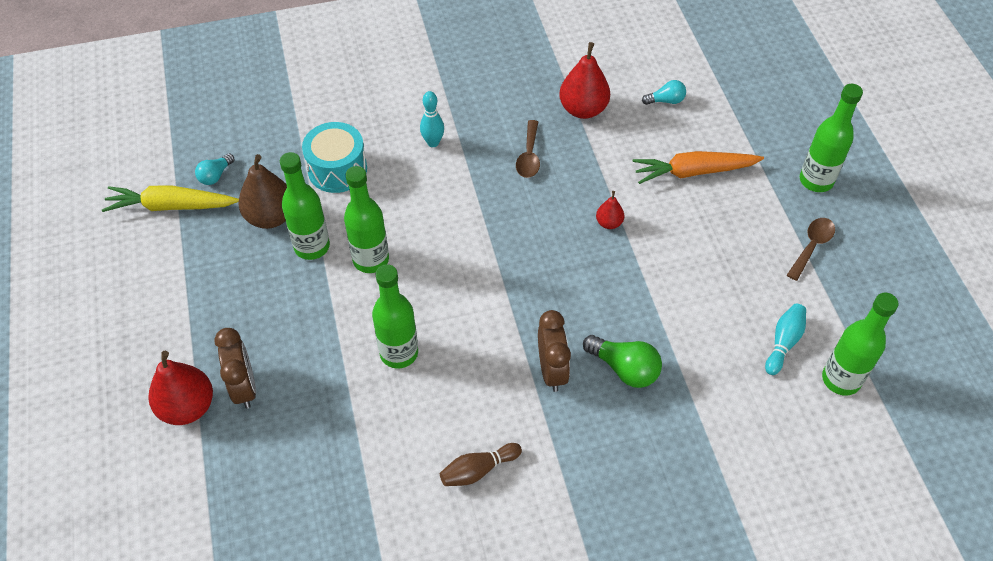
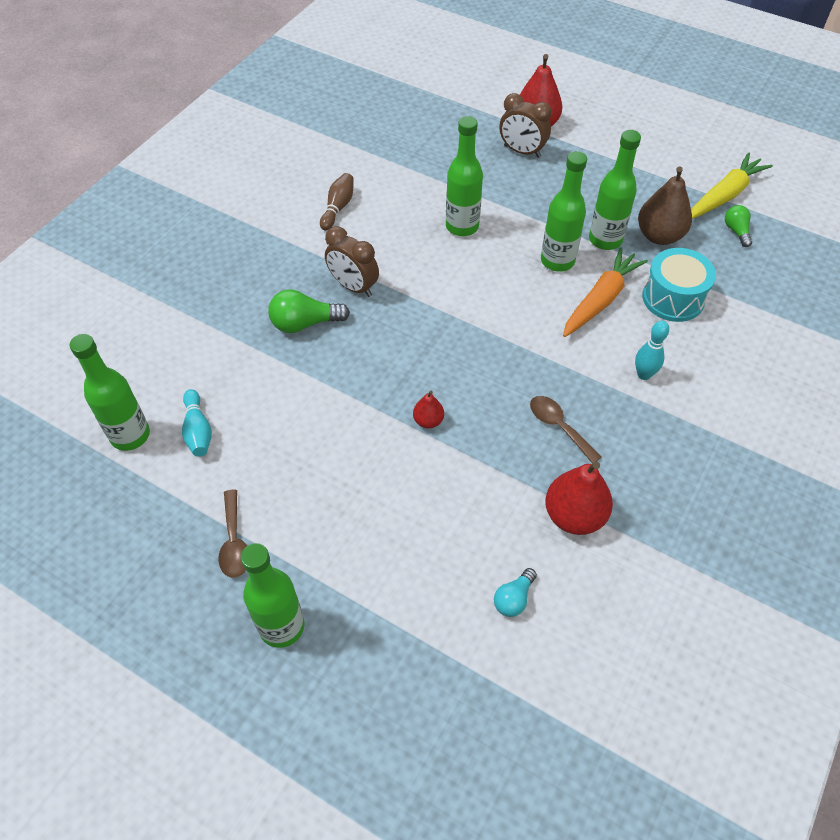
camera: 135 degrees right, 0 degrees up
turquoise light bulb [195,153,235,185] -> green light bulb [725,205,752,247]
orange carrot [633,151,764,184] -> orange carrot moved to [563,247,648,337]

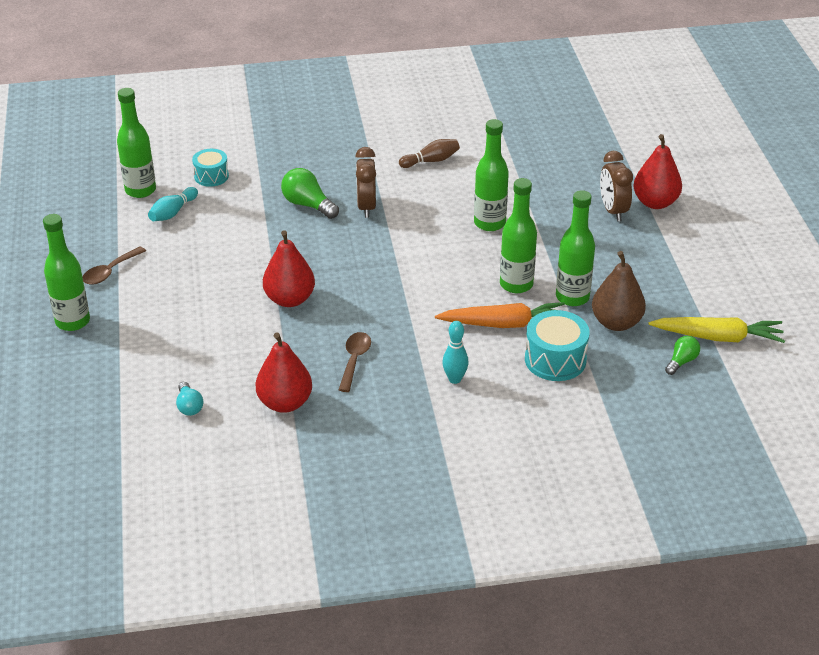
camera: 50 degrees right, 15 degrees down
red pear [413,391,444,428] -> red pear [263,230,315,307], size x1.93
turquoise light bulb [494,568,537,617] -> turquoise light bulb turned 105 degrees counterclockwise [176,382,203,416]
none -> turquoise drum [192,149,229,187]

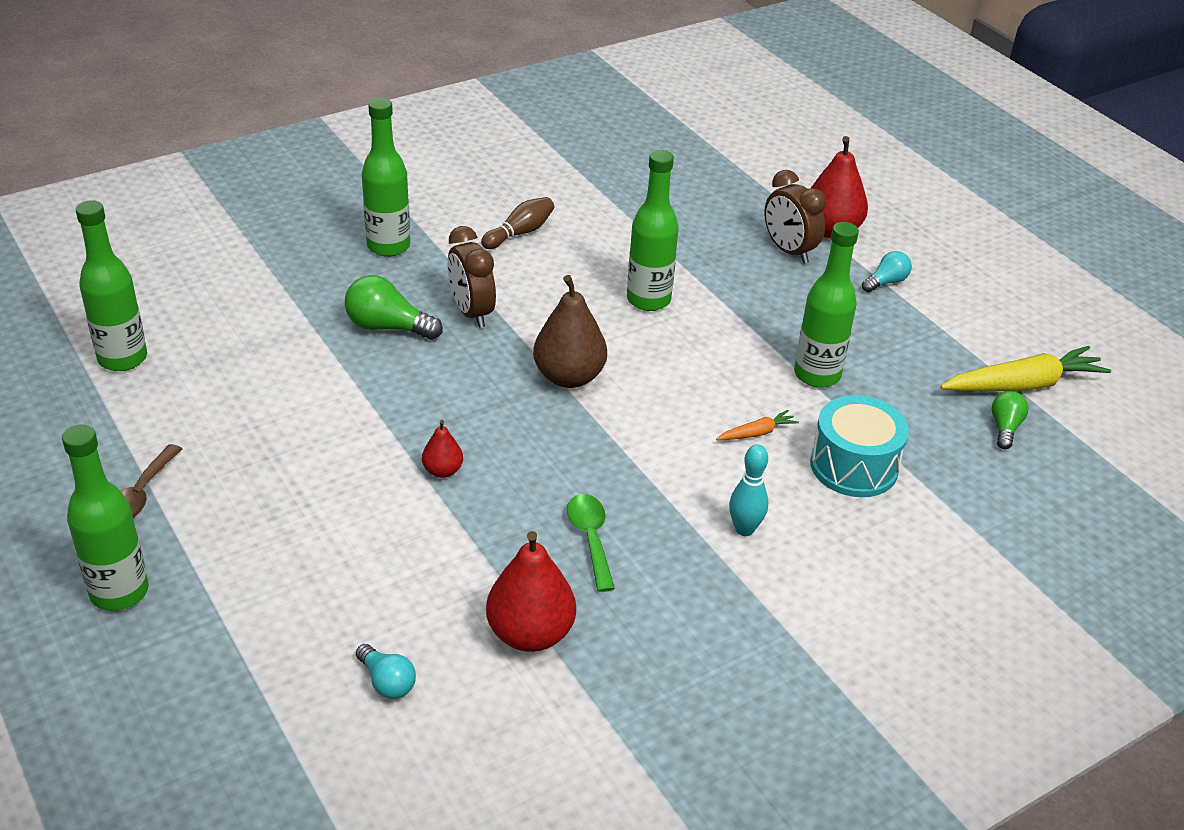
camera: 25 degrees left, 0 degrees up
turquoise bowling pin [148,187,198,221] -> none
turquoise drum [192,149,229,187] -> none
red pear [263,230,315,307] -> red pear [422,420,463,478], size x0.52
brown spoon [339,332,371,392] -> green spoon [567,494,615,592]
orange carrot [435,302,565,328] -> orange carrot [716,410,799,440], size x0.47
green bottle [500,178,537,293] -> green bottle moved to [362,98,410,257]
brown pear [592,251,646,331] -> brown pear moved to [533,275,607,388]
none -> turquoise light bulb [862,251,912,292]

